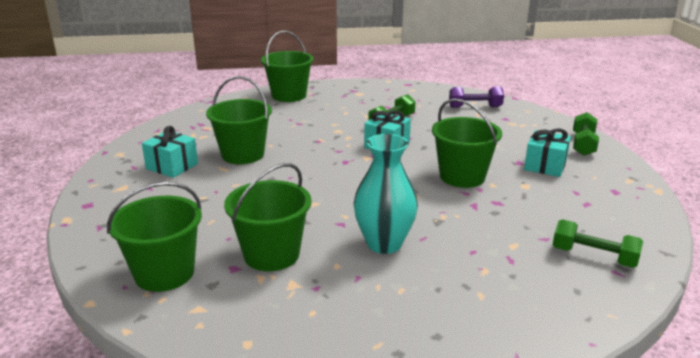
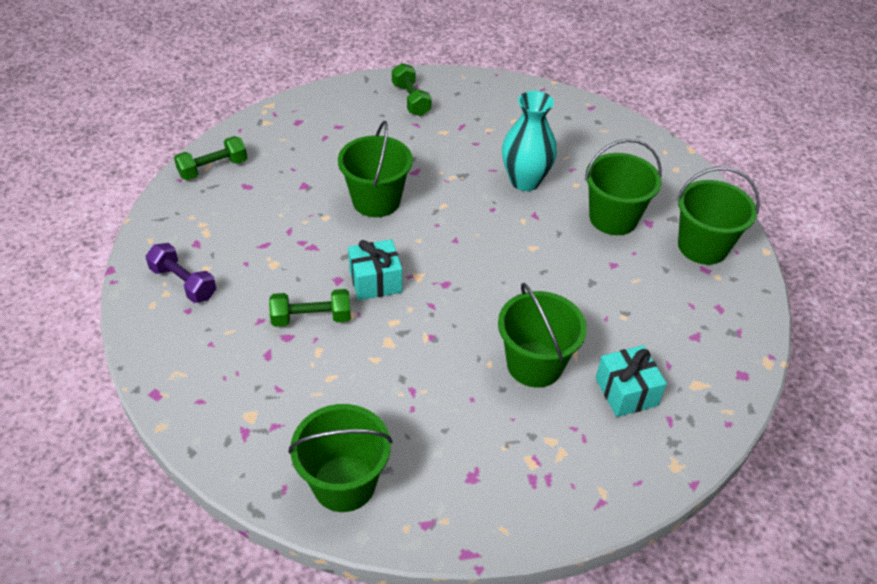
camera: 140 degrees left, 20 degrees up
turquoise gift [524,129,571,177] -> none

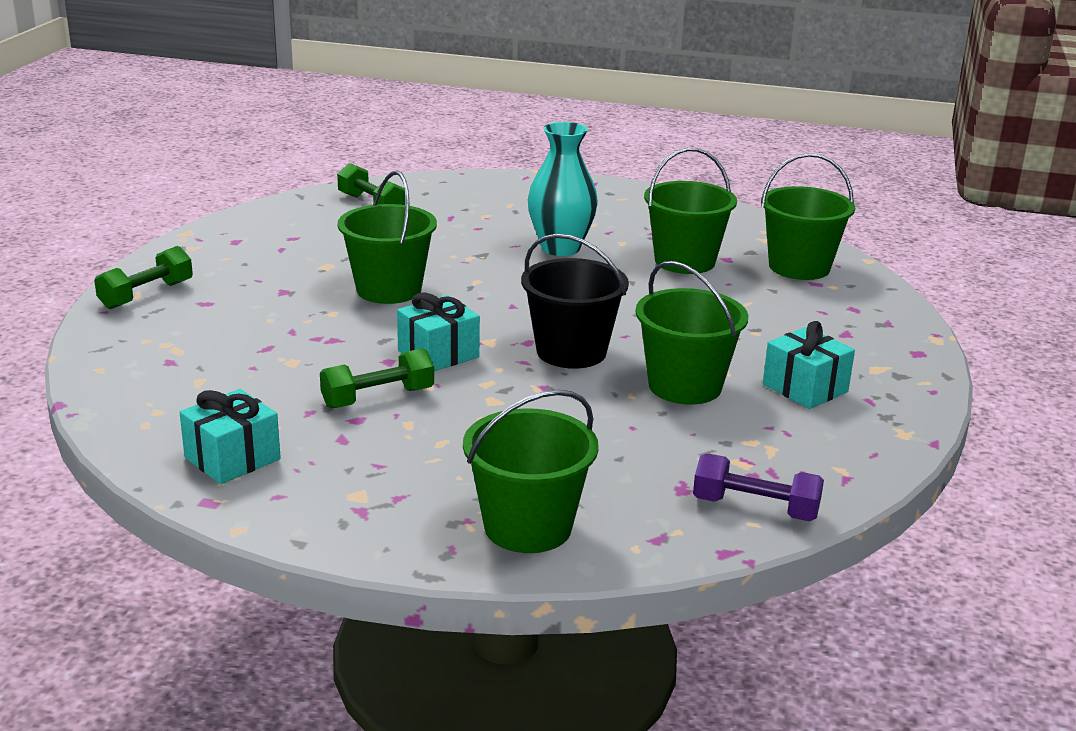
camera: 20 degrees left, 20 degrees down
purple dumbbell [146,243,216,303] -> purple dumbbell moved to [693,454,824,521]
none -> turquoise gift [180,389,281,484]
none -> black bucket [521,233,629,369]

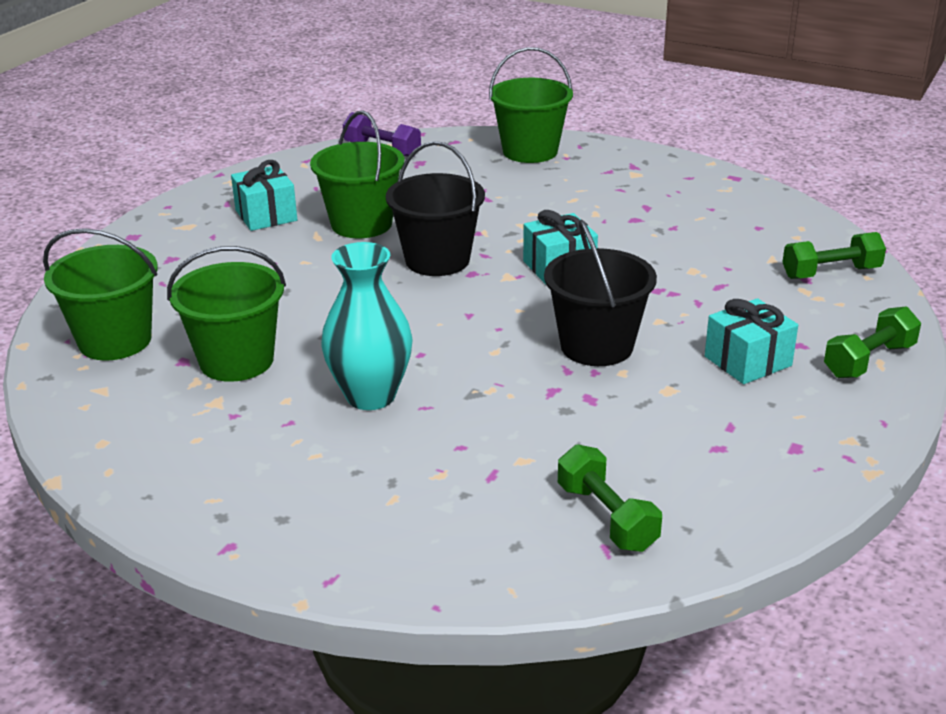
camera: 165 degrees left, 5 degrees up
turquoise gift [180,389,281,484] -> turquoise gift moved to [705,298,798,384]
green dumbbell [320,348,434,409] -> green dumbbell moved to [783,232,886,279]
green bucket [338,171,437,304] -> black bucket [544,219,657,366]

